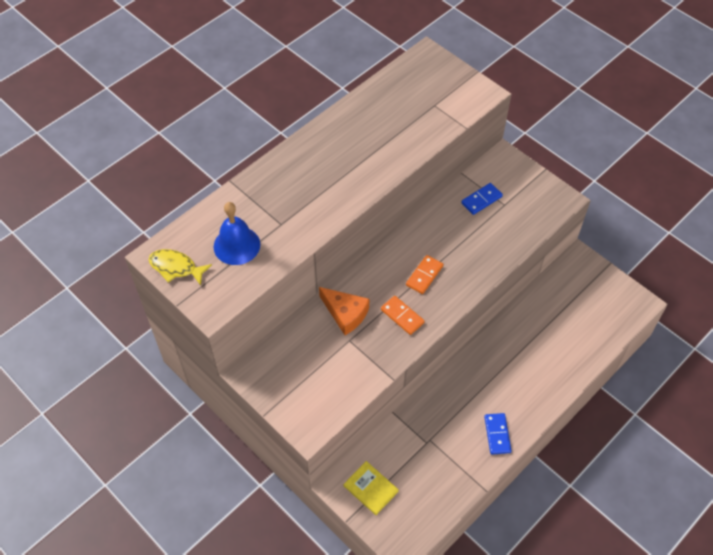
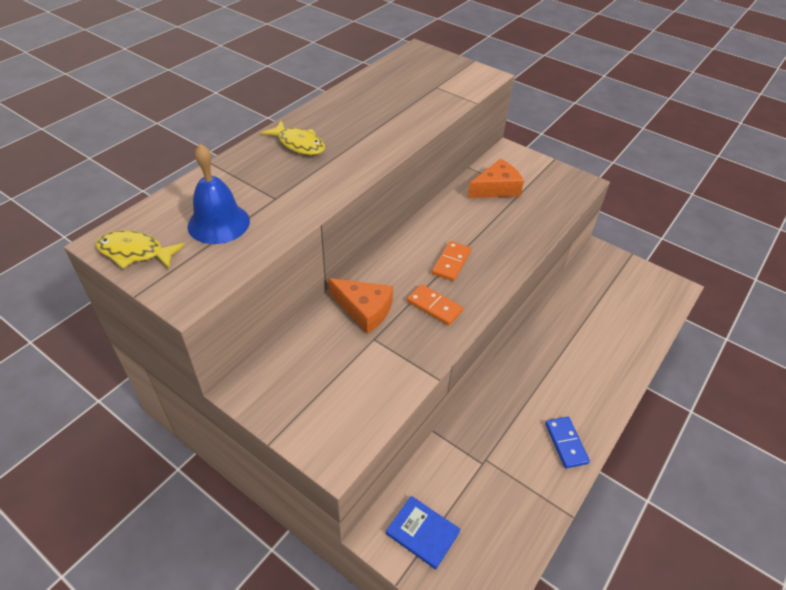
camera: 10 degrees left, 10 degrees down
yellow book [344,461,399,515] -> blue book [386,496,461,570]
blue domino [461,183,503,215] -> orange cheese [468,159,524,198]
none -> yellow fish [261,120,325,155]

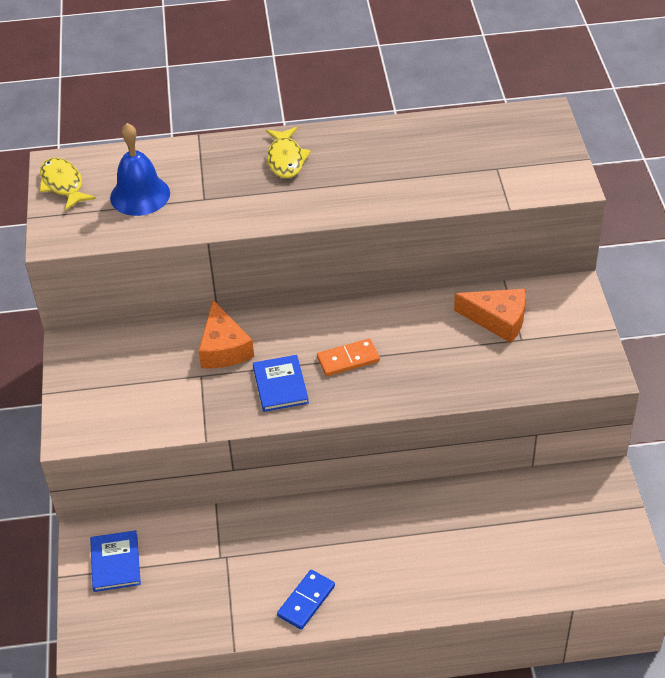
camera: 50 degrees right, 0 degrees up
orange domino [407,284,463,326] -> blue book [253,355,309,412]

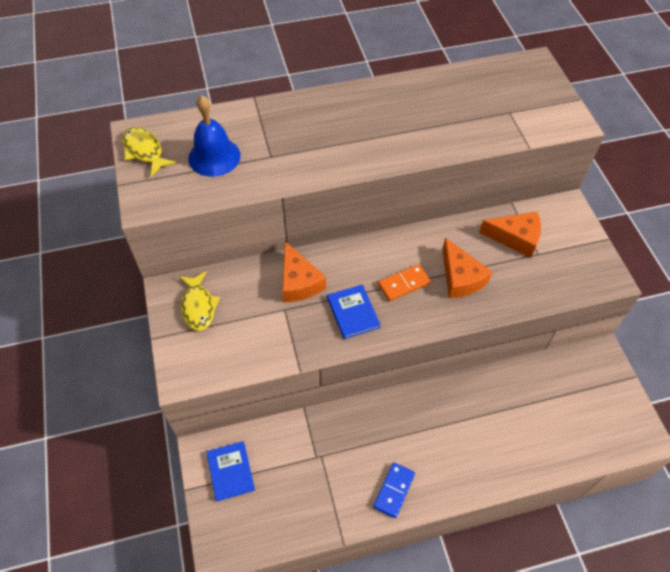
camera: 10 degrees left, 10 degrees up
yellow fish [266,127,311,178] -> yellow fish moved to [179,271,220,331]
none -> orange cheese [442,238,493,298]

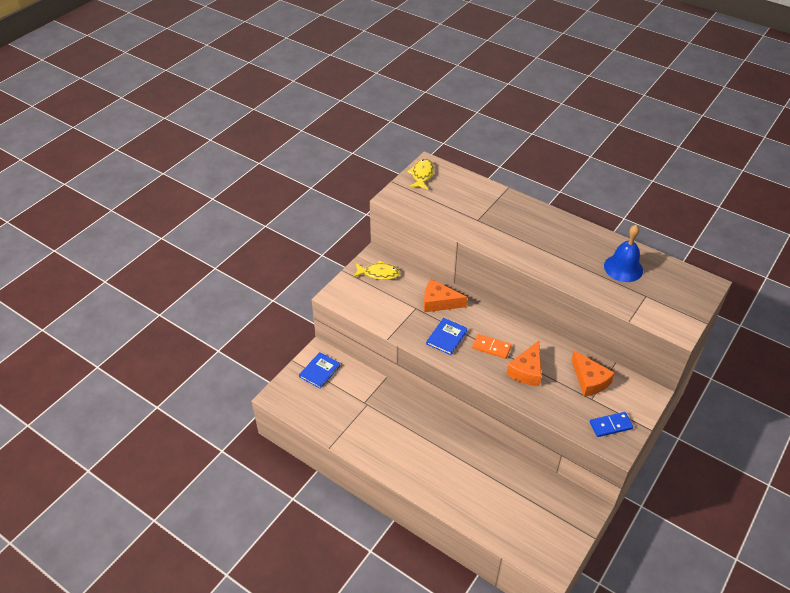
camera: 50 degrees right, 10 degrees down
yellow fish [179,271,220,331] -> yellow fish turned 120 degrees counterclockwise [353,261,400,280]
blue bell [188,95,241,177] -> blue bell moved to [604,225,643,282]
orange cheese [282,241,326,302] -> orange cheese turned 75 degrees clockwise [424,279,467,312]
blue domino [373,462,415,518] -> blue domino moved to [590,412,633,437]

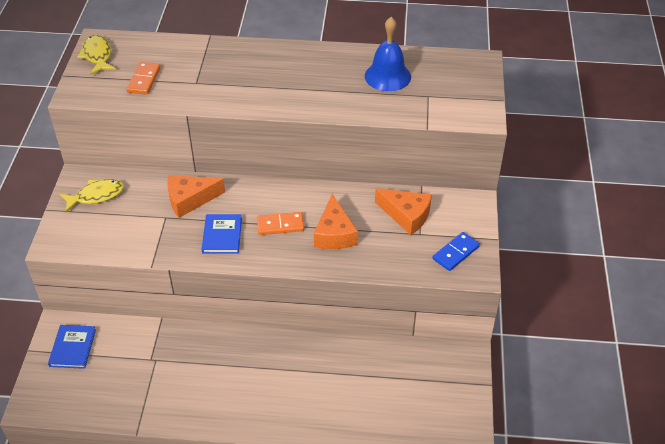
camera: 30 degrees left, 0 degrees up
none -> orange domino [127,62,161,95]

